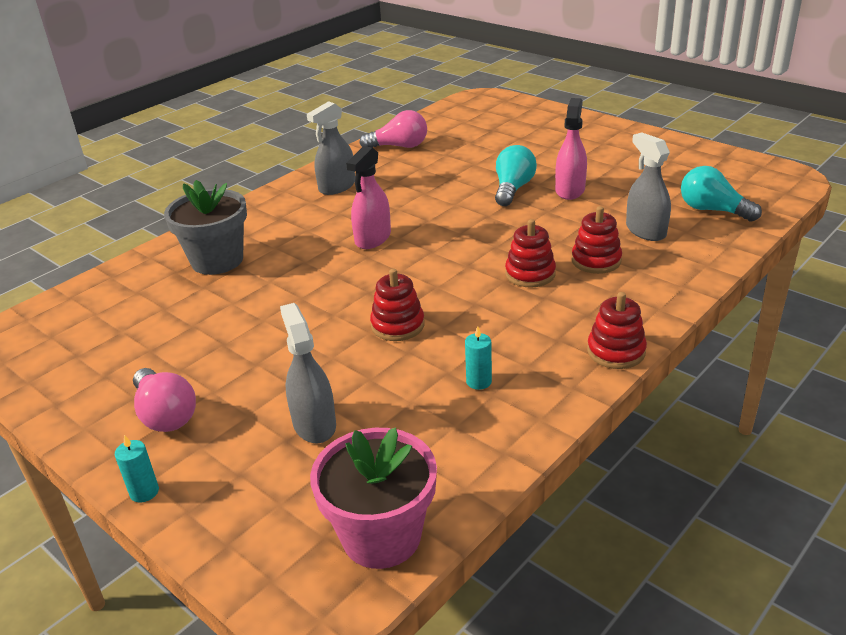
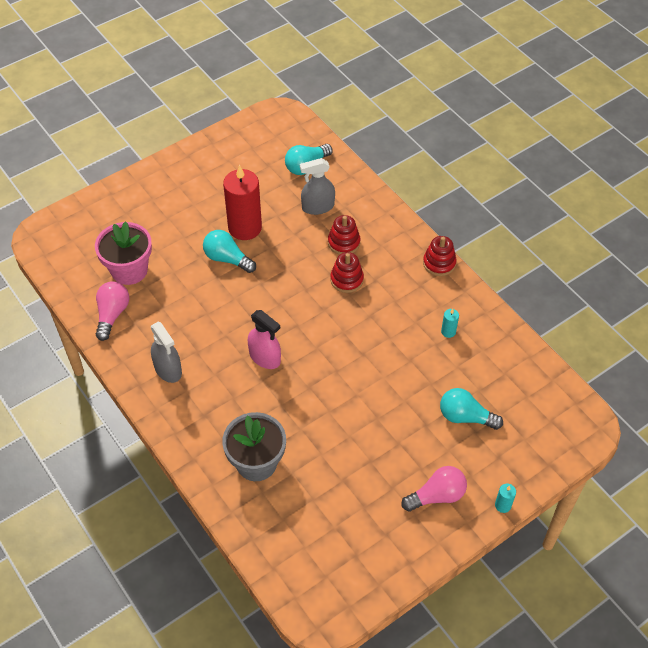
camera: 80 degrees left, 20 degrees up
grey spray bottle [280,303,336,443] -> turquoise light bulb [440,388,503,430]
pink flower pot [310,428,437,569] -> pink flower pot moved to [95,221,152,285]
red stacking toy [370,269,425,341] -> none
pink spray bottle [555,98,587,200] -> red candle [223,165,262,240]

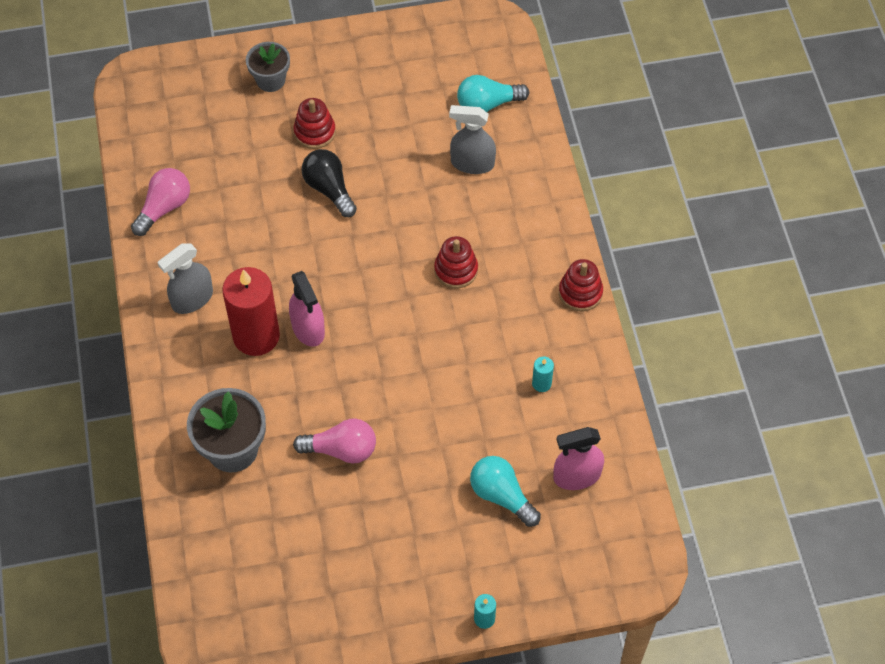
camera: 25 degrees right, 5 degrees up
pink flower pot [95,221,152,285] -> none
grey spray bottle [151,322,182,383] -> grey spray bottle turned 60 degrees clockwise [157,243,213,314]
turquoise light bulb [203,230,256,273] -> black light bulb [302,149,357,217]
red candle [223,165,262,240] -> red candle moved to [222,267,280,356]
red stacking toy [328,215,360,255] -> red stacking toy moved to [294,98,336,149]
pink light bulb [401,466,467,512] -> pink light bulb moved to [293,419,376,463]
none -> grey flower pot [246,42,290,92]
none -> pink spray bottle [553,427,604,490]

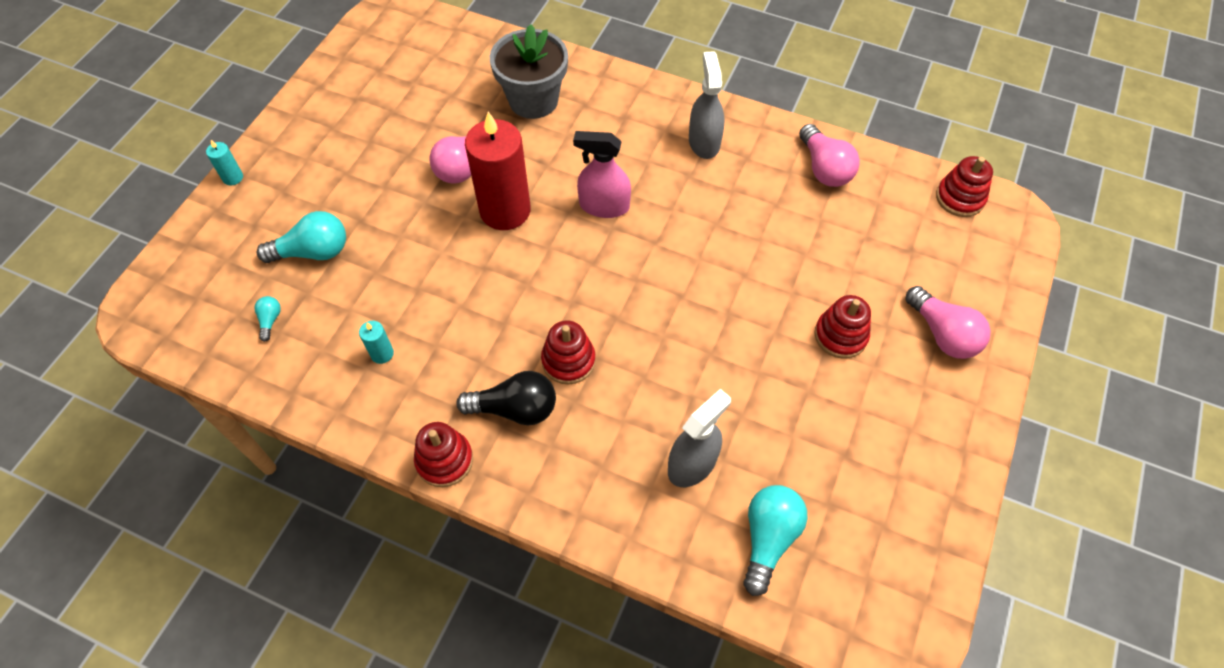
camera: 125 degrees right, 0 degrees up
red candle [222,267,280,356] -> red candle moved to [465,112,531,230]
grey flower pot [246,42,290,92] -> pink light bulb [905,286,991,359]
black light bulb [302,149,357,217] -> black light bulb moved to [456,371,556,425]
pink spray bottle [553,427,604,490] -> turquoise light bulb [254,296,281,342]
none -> red stacking toy [936,156,993,217]

